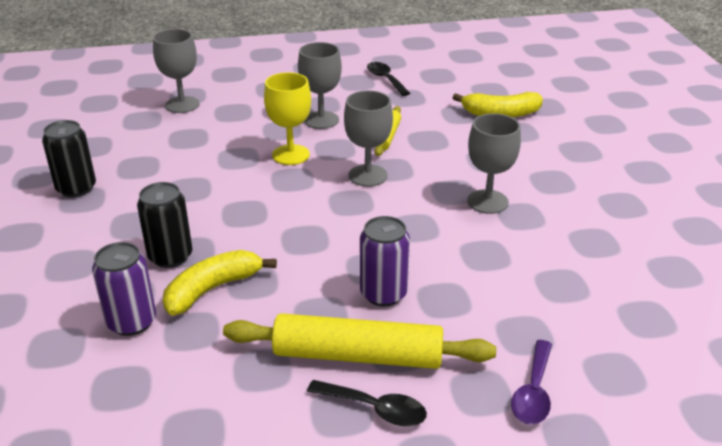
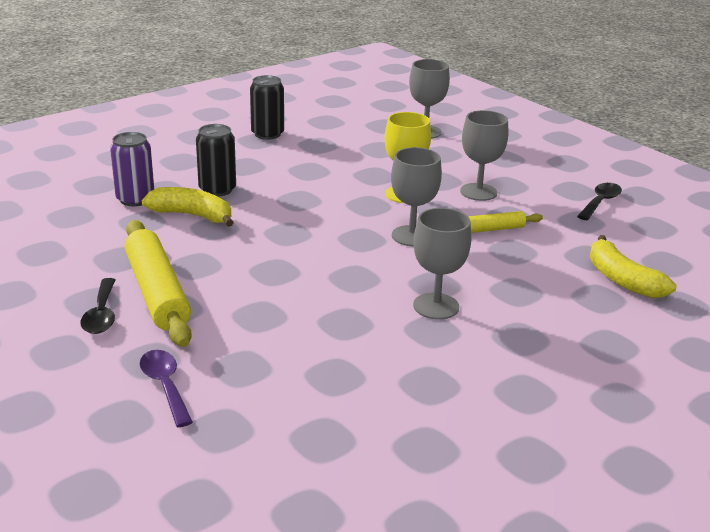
camera: 60 degrees right, 5 degrees down
purple can [360,216,410,306] -> none
purple spoon [511,340,552,424] -> purple spoon turned 75 degrees clockwise [140,350,193,427]

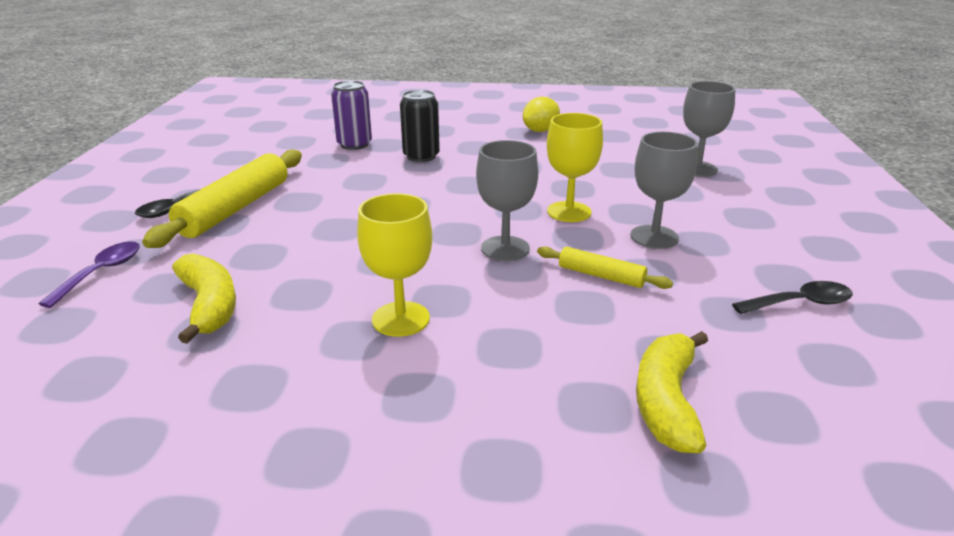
camera: 45 degrees right, 0 degrees up
yellow banana [142,187,234,227] -> yellow banana moved to [172,253,236,344]
black can [250,75,284,140] -> yellow lemon [523,97,560,132]
grey goblet [413,208,471,320] -> yellow goblet [357,193,432,337]

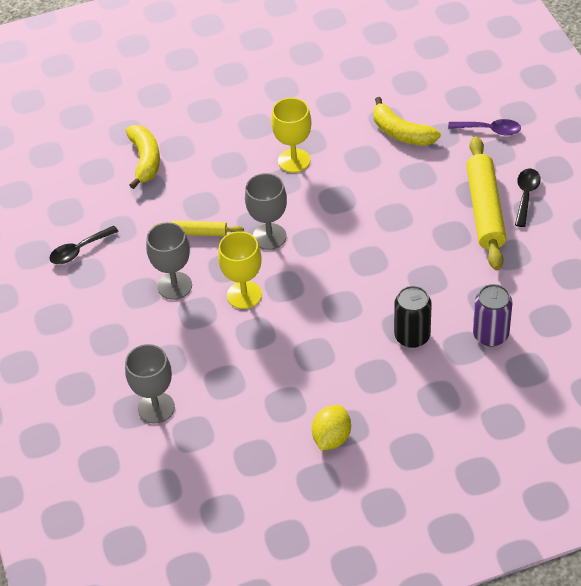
camera: 160 degrees right, 20 degrees up
purple spoon [38,241,140,308] -> purple spoon turned 75 degrees counterclockwise [448,119,521,135]

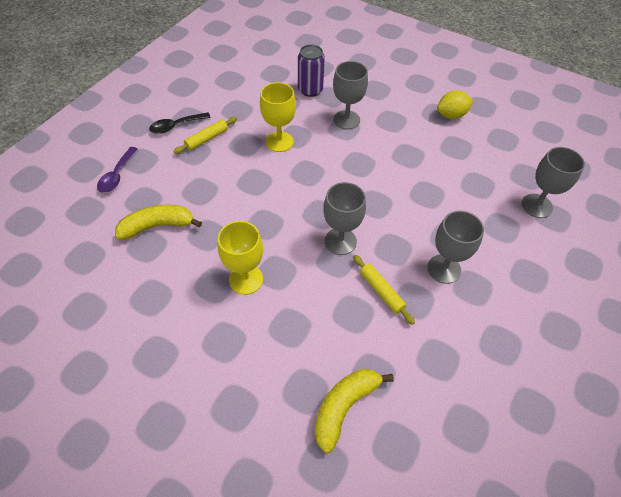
camera: 135 degrees left, 5 degrees up
black spoon [49,226,119,264] -> none
yellow goblet [218,231,262,309] -> yellow goblet moved to [260,82,296,152]
yellow banana [374,97,441,146] -> yellow banana turned 105 degrees counterclockwise [115,205,202,240]
black can [394,286,432,348] -> grey goblet [333,61,368,129]
purple spoon [448,119,521,135] -> purple spoon turned 135 degrees counterclockwise [97,147,137,193]
yellow rolling pin [466,136,506,270] -> yellow rolling pin [173,117,237,154], size x0.52

